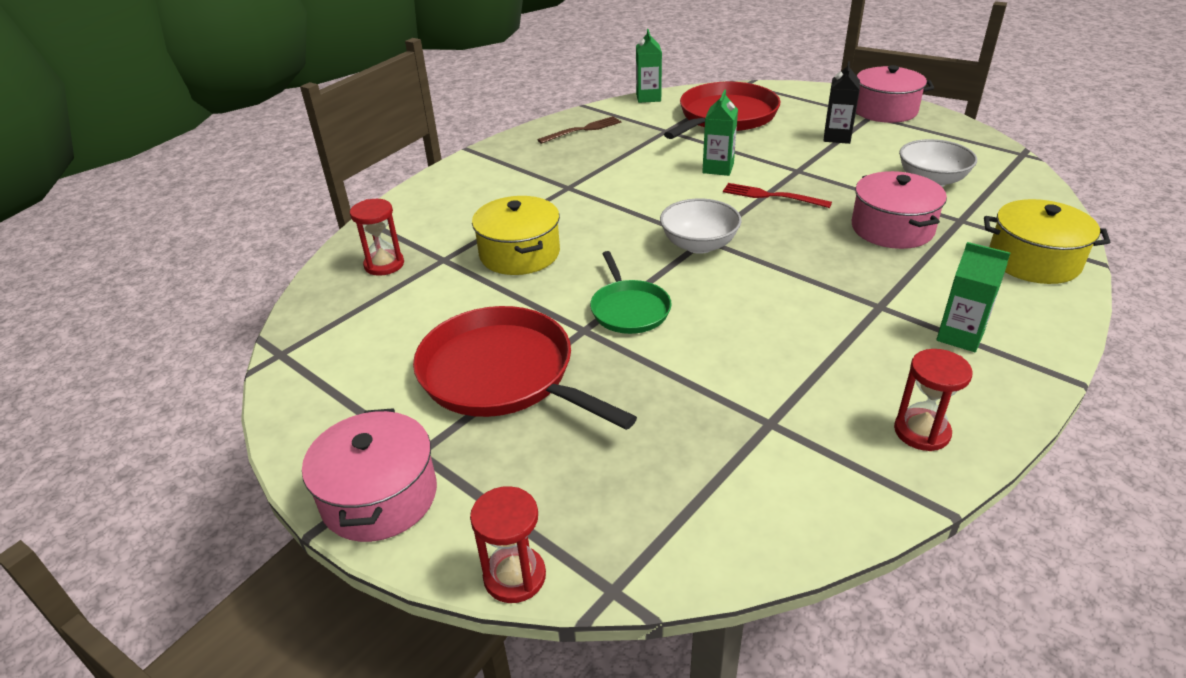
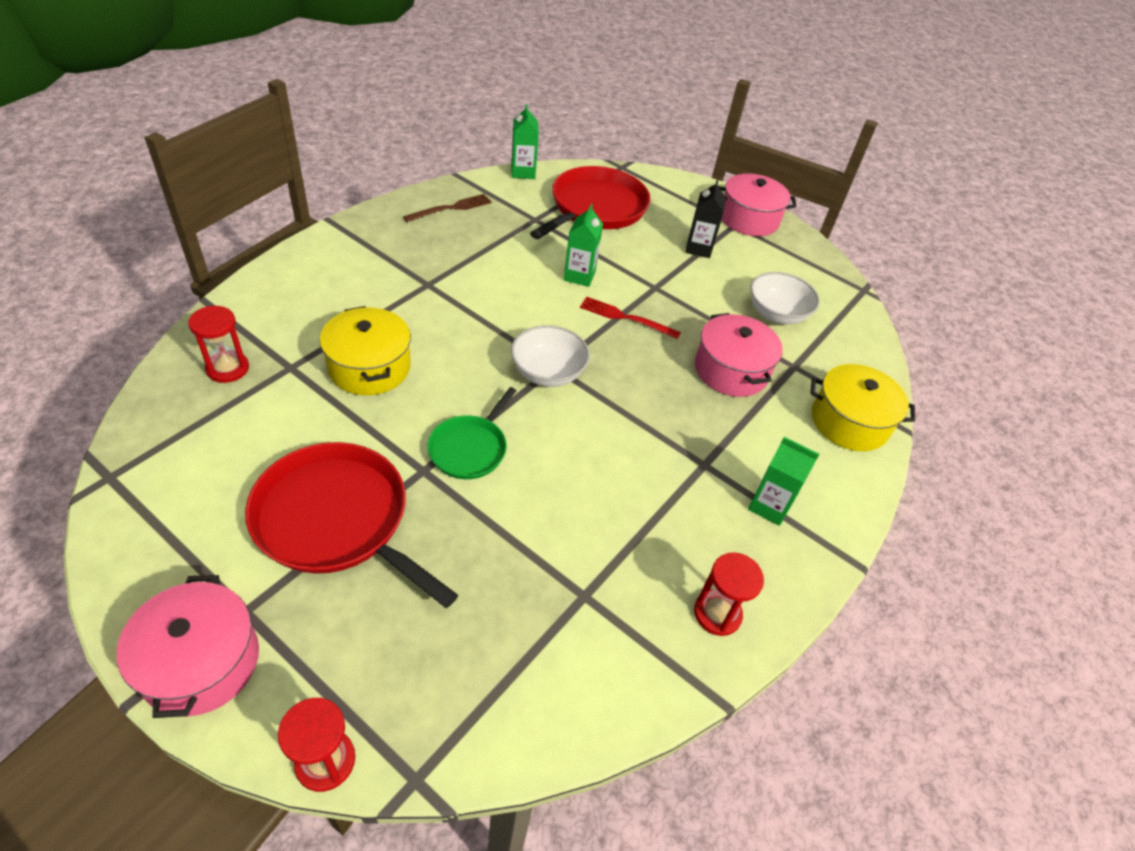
camera: 10 degrees left, 10 degrees up
green pan [590,251,672,334] -> green pan turned 45 degrees clockwise [427,387,516,479]

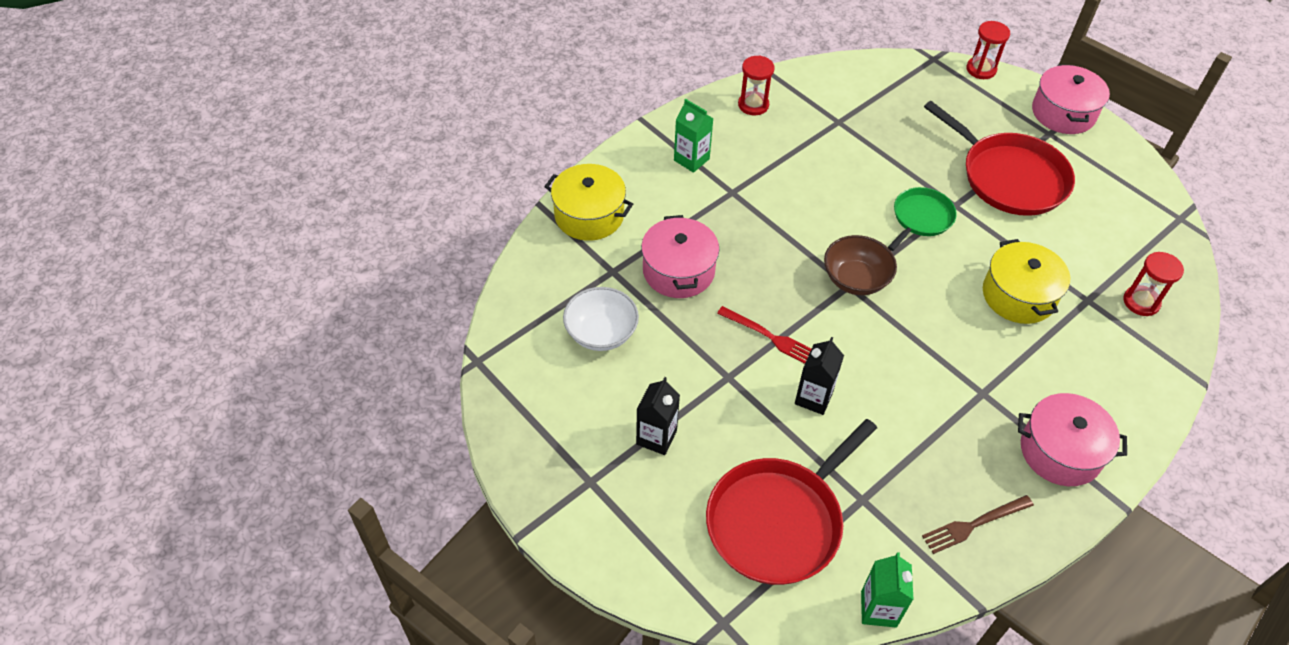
camera: 165 degrees left, 5 degrees up
white bowl [511,325,590,387] -> brown bowl [824,235,897,295]
green carton [564,204,603,287] -> black carton [795,337,844,415]
pink pot [719,173,797,236] -> pink pot moved to [1018,393,1127,486]

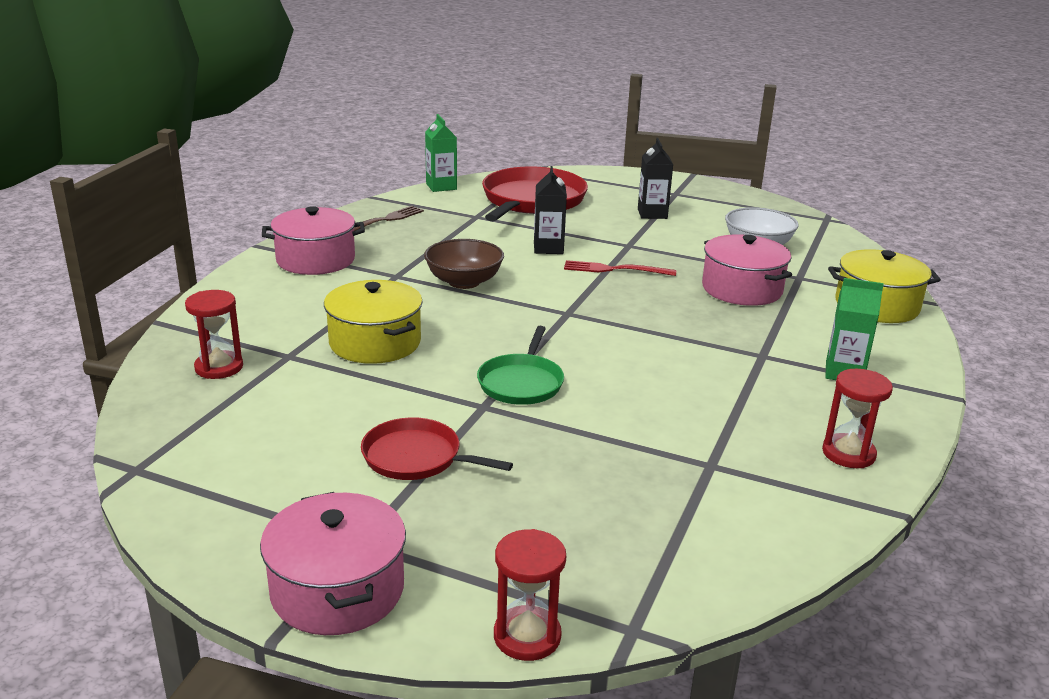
camera: 155 degrees right, 25 degrees down
brown bowl [824,235,897,295] -> brown bowl moved to [424,239,504,289]
red pan [924,101,1075,216] -> red pan [361,418,513,480], size x0.56

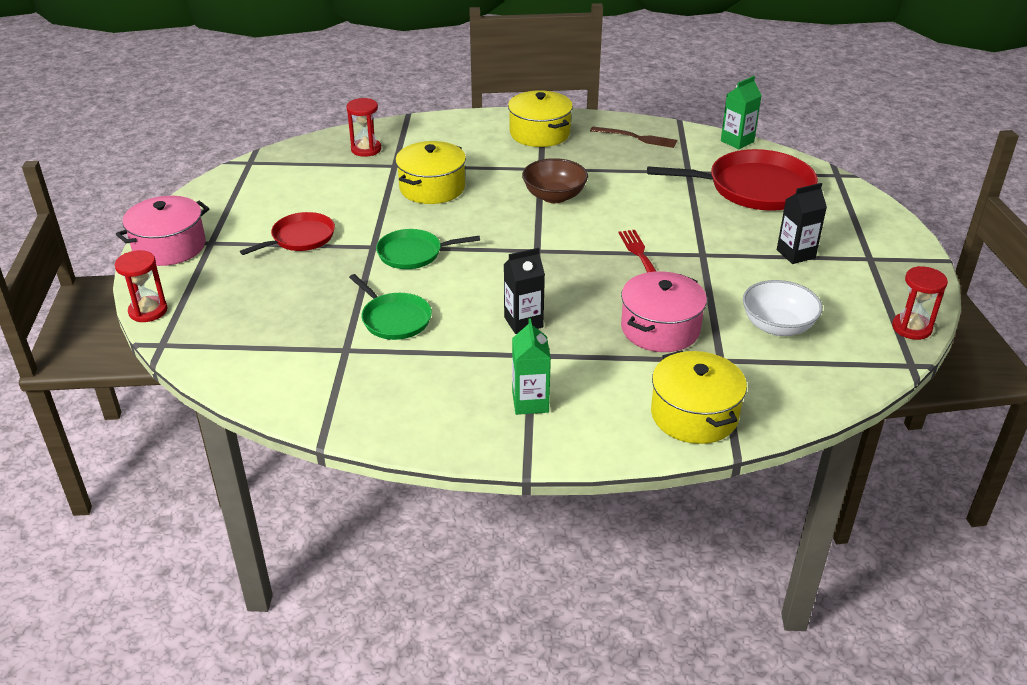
camera: 70 degrees right, 10 degrees up
pink pot [262,206,365,275] -> yellow pot [508,90,573,147]
red pan [361,418,513,480] -> red pan turned 45 degrees clockwise [240,212,335,255]
black carton [534,166,567,254] -> black carton moved to [504,248,545,334]
red hourglass [822,369,893,468] -> red hourglass moved to [892,266,948,340]
none -> green pan [349,274,432,340]

